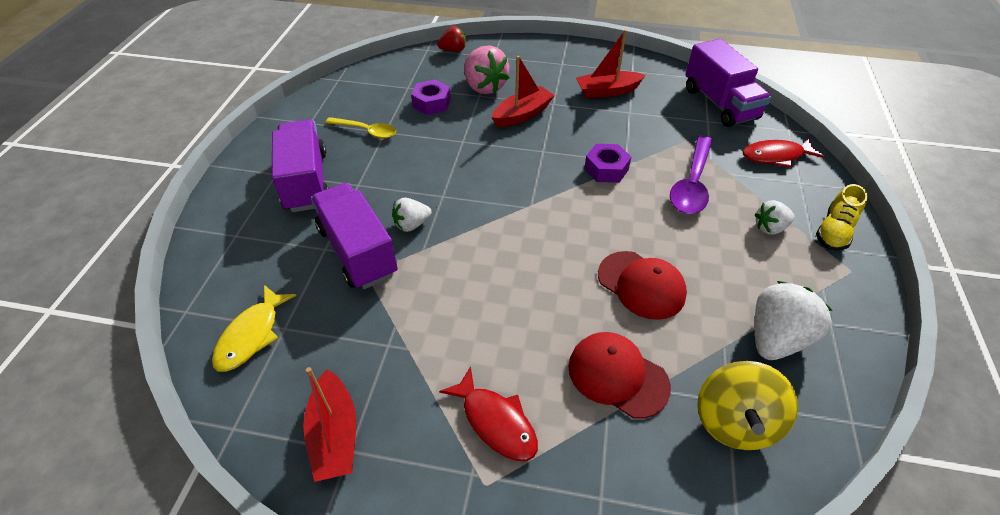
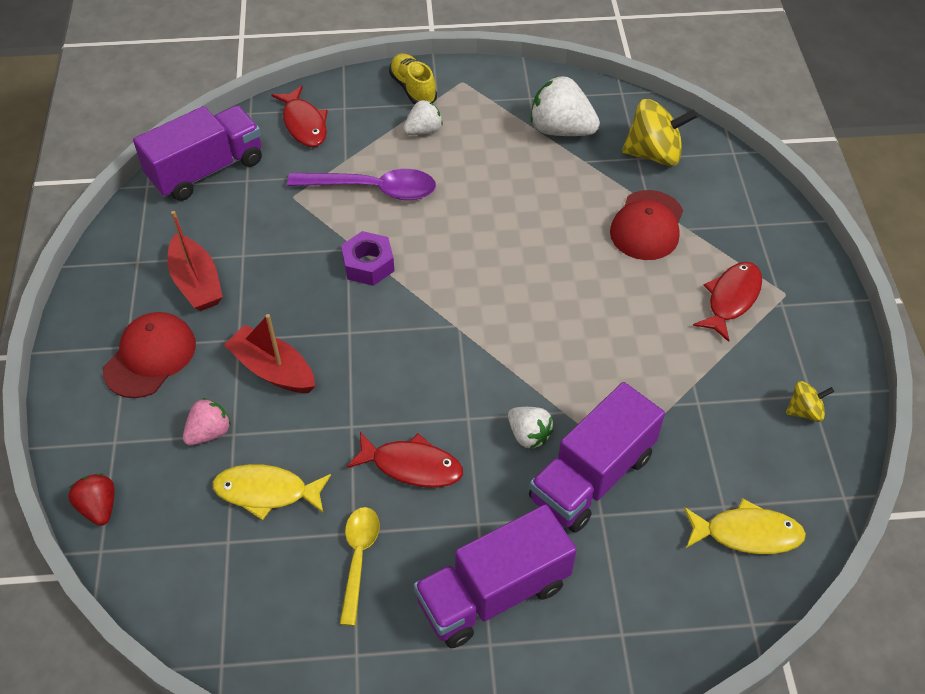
camera: 105 degrees left, 5 degrees up
red boat [303,367,356,482] -> yellow spinning top [786,381,834,422]
purple nut [411,80,451,115] -> yellow fish [212,464,331,521]
pink strawberry [464,45,510,94] -> pink strawberry [183,398,231,446], size x0.58
red cap [598,251,687,320] -> red cap moved to [103,312,196,398]
white strawberry [755,200,795,234] -> white strawberry turned 90 degrees counterclockwise [403,100,443,135]
yellow shoe [816,184,868,251] -> yellow shoe turned 135 degrees counterclockwise [389,53,437,105]
none -> red fish [347,432,463,487]

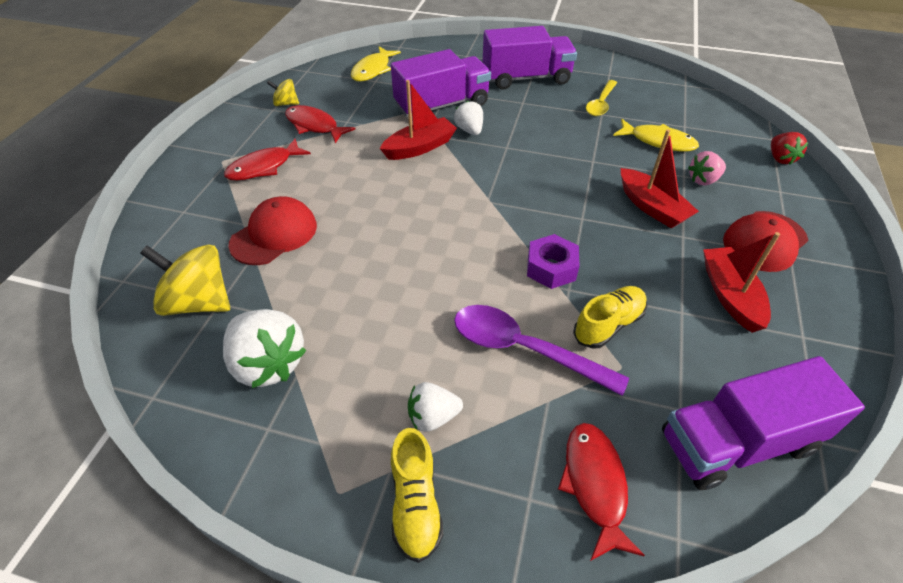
camera: 160 degrees left, 5 degrees down
red fish [347,432,463,487] -> red fish moved to [285,105,356,143]
yellow fish [684,498,806,554] -> yellow fish turned 90 degrees counterclockwise [351,47,401,81]
none -> red boat [380,80,457,160]
none -> yellow shoe [573,286,647,349]

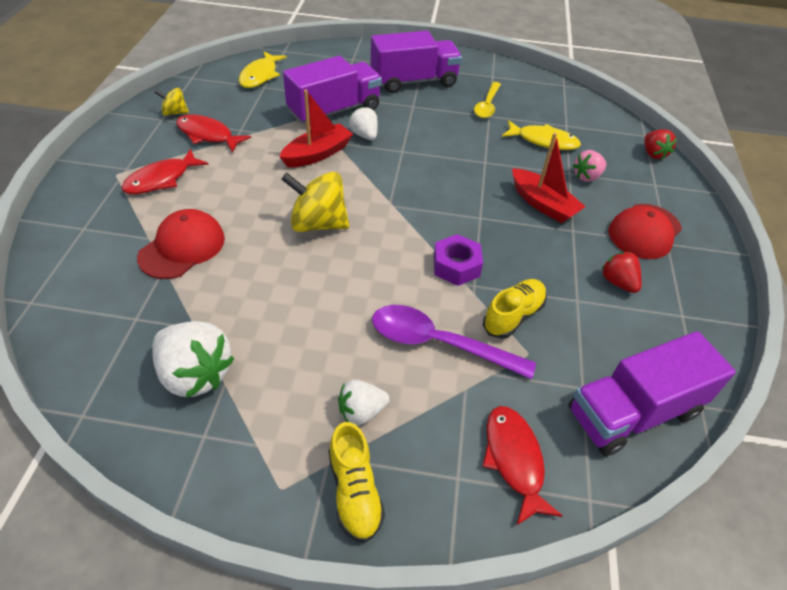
camera: 10 degrees left, 0 degrees up
yellow spinning top [140,245,230,316] -> yellow spinning top moved to [281,172,349,232]
red boat [703,232,780,333] -> red strawberry [601,252,642,293]

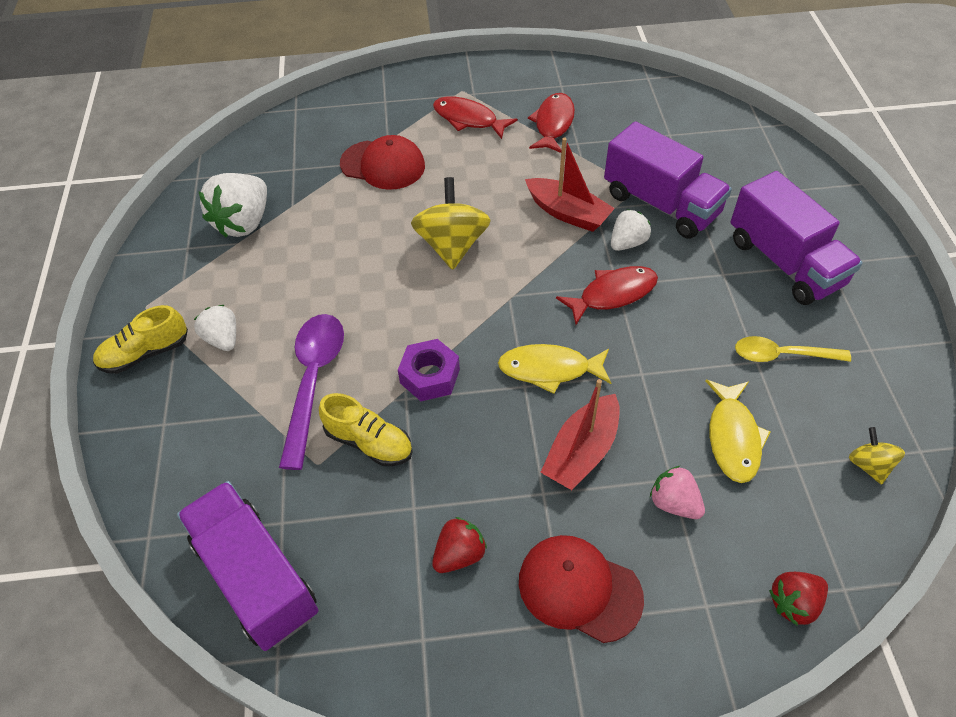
camera: 80 degrees right, 5 degrees up
yellow spinning top [154,88,189,116] -> yellow spinning top moved to [849,427,905,485]
yellow fish [239,51,287,88] -> yellow fish moved to [498,344,611,394]
red fish [482,406,563,526] -> red fish moved to [556,266,658,325]

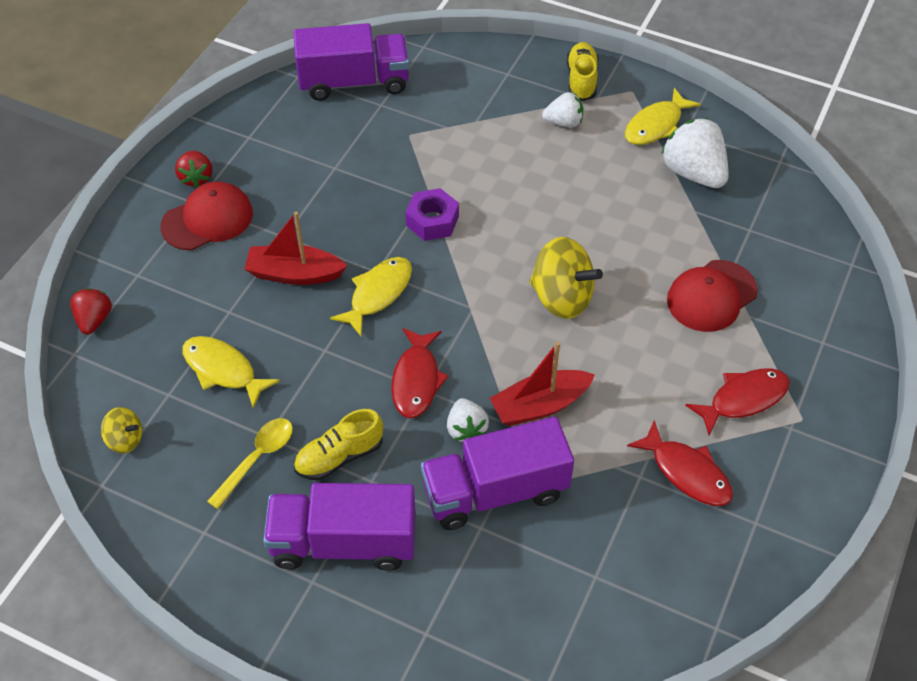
camera: 120 degrees right, 0 degrees up
purple spoon [279,314,344,470] -> none
yellow shoe [319,393,413,466] -> yellow shoe moved to [294,409,383,480]
red strawberry [432,517,487,573] -> red strawberry moved to [175,151,212,187]
red boat [540,379,620,490] -> red boat turned 60 degrees counterclockwise [244,211,347,285]
pink strawberry [650,466,705,519] -> none
none -> yellow fish [625,88,701,145]

